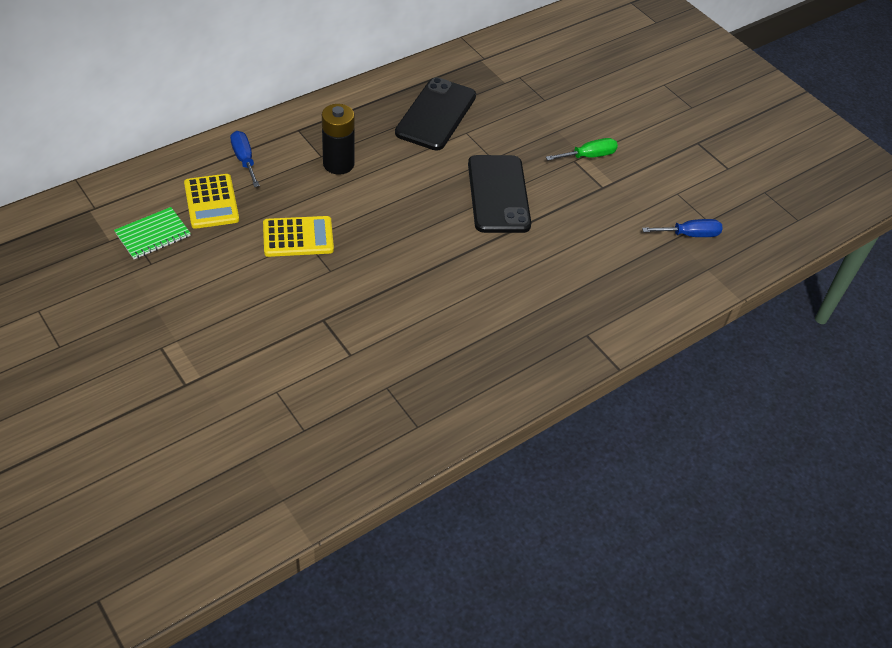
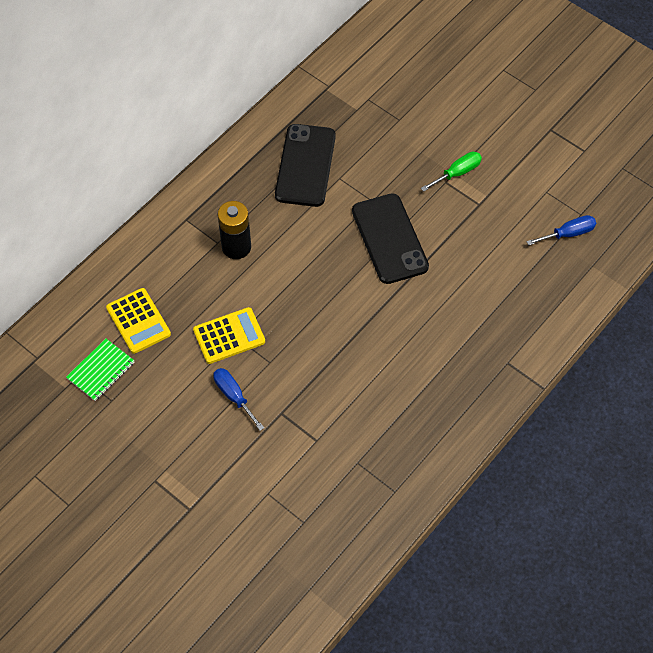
camera: 10 degrees left, 10 degrees up
blue screwdriver [230,131,260,187] -> blue screwdriver moved to [213,368,264,431]

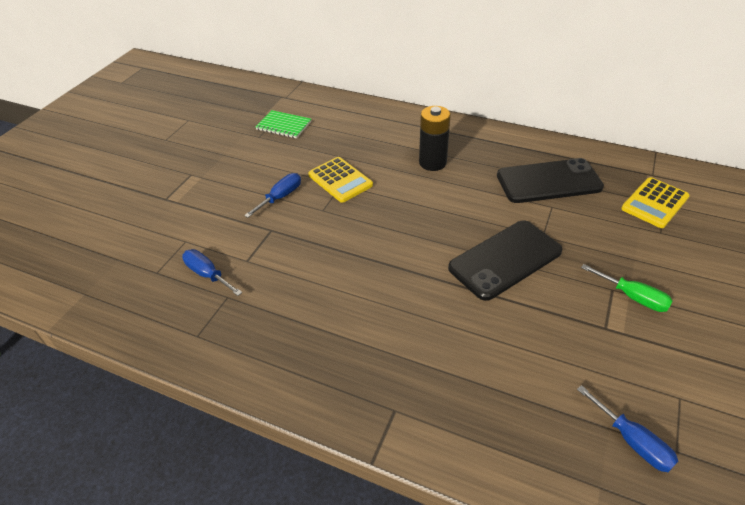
camera: 75 degrees right, 15 degrees down
yellow calculator [106,288,171,354] -> yellow calculator moved to [621,177,690,228]
none -> blue screwdriver [182,249,242,296]

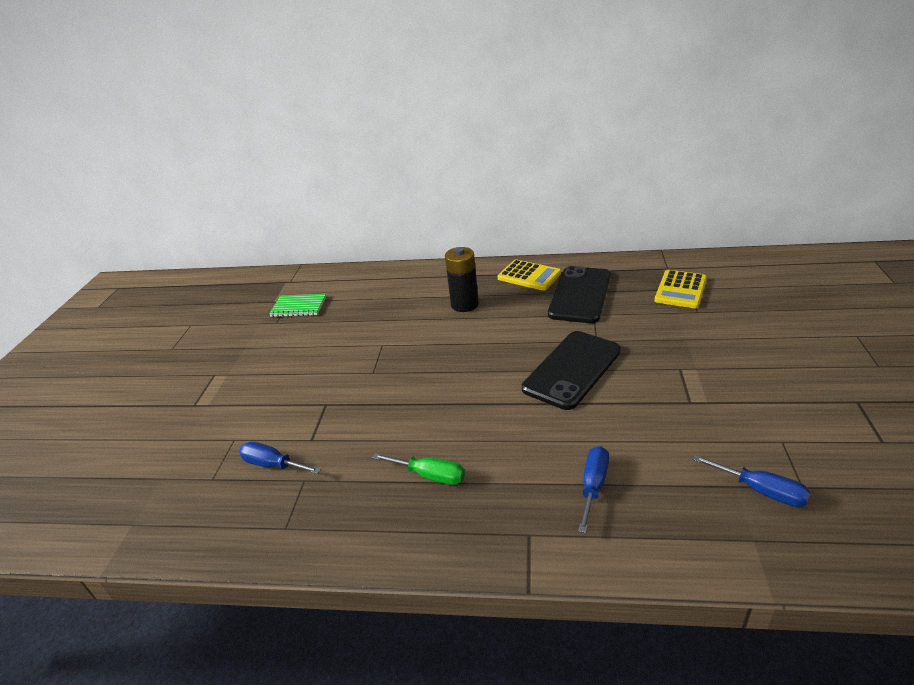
camera: 15 degrees left, 10 degrees down
blue screwdriver [244,173,301,218] -> blue screwdriver moved to [578,446,609,533]
yellow calculator [308,157,373,203] -> yellow calculator moved to [497,259,561,291]
black phone [497,158,604,203] -> black phone turned 45 degrees counterclockwise [548,266,611,323]
green screwdriver [581,264,673,312] -> green screwdriver moved to [372,453,465,485]

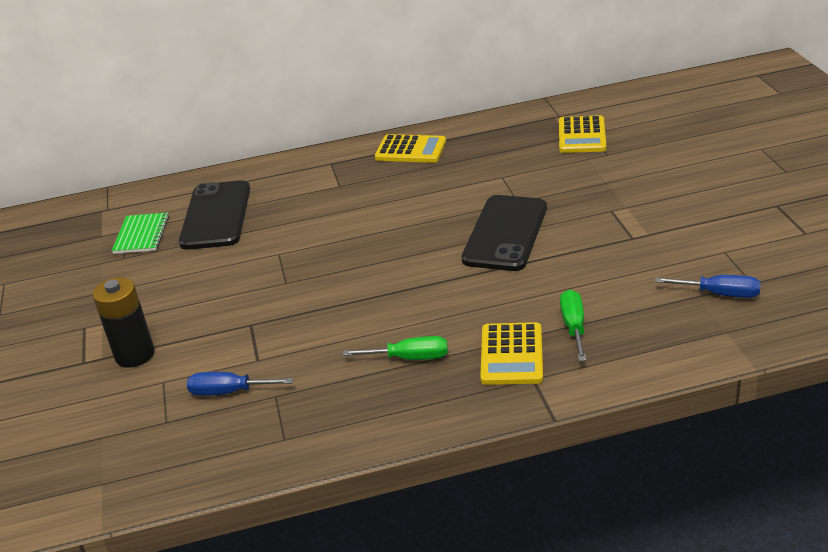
camera: 20 degrees left, 0 degrees up
green notebook [269,294,326,317] -> green notebook turned 75 degrees counterclockwise [112,213,169,254]
black battery [445,247,479,312] -> black battery moved to [92,277,155,368]
black phone [548,266,611,323] -> black phone moved to [179,180,250,250]
blue screwdriver [578,446,609,533] -> green screwdriver [560,289,586,361]
none -> yellow calculator [480,322,543,385]

